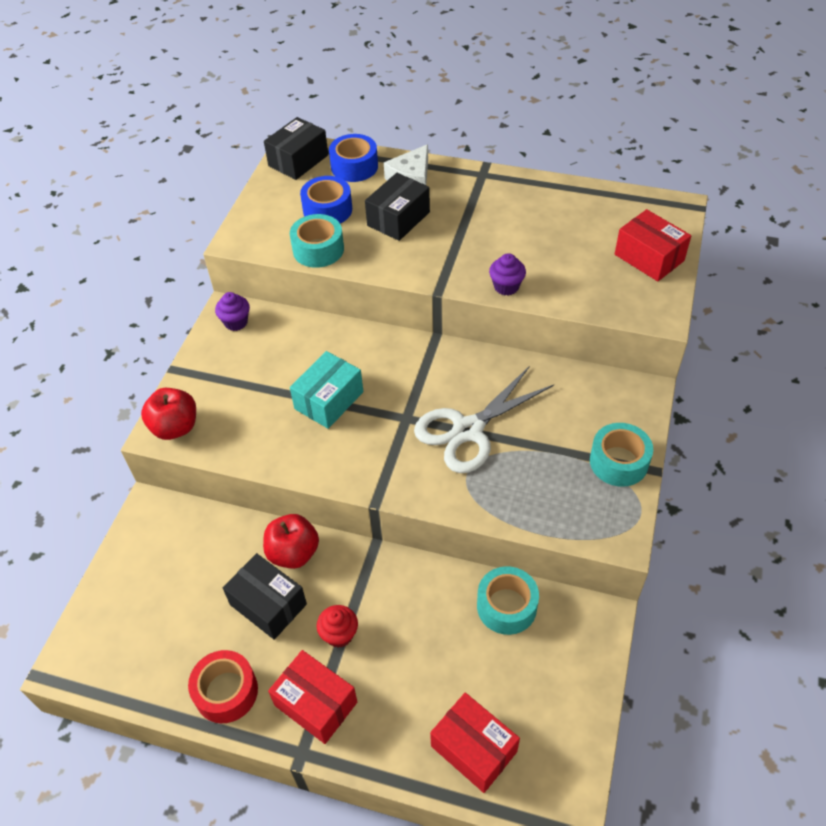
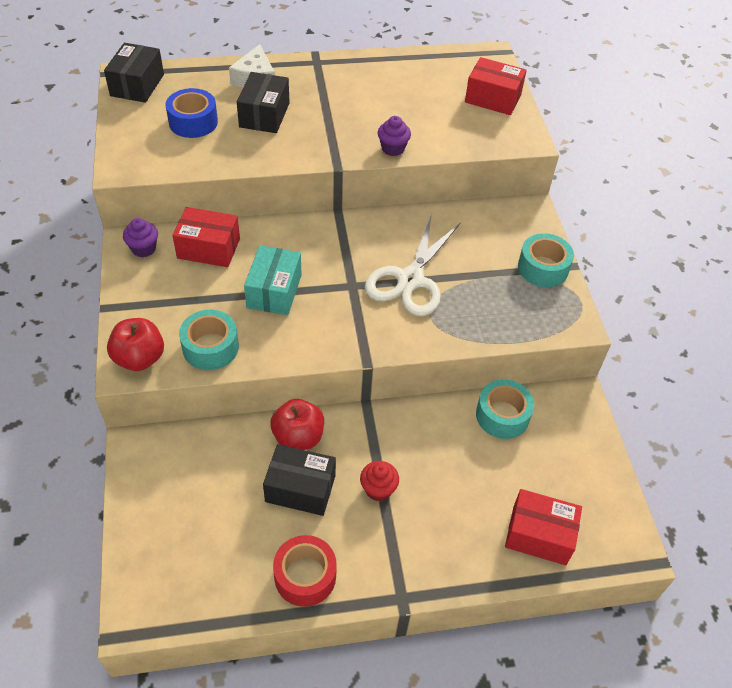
camera: 30 degrees left, 0 degrees up
red box [268,650,357,744] -> red box moved to [172,207,240,267]
turquoise tape [290,214,344,268] -> turquoise tape moved to [179,310,239,370]
blue tape [329,134,378,182] -> none

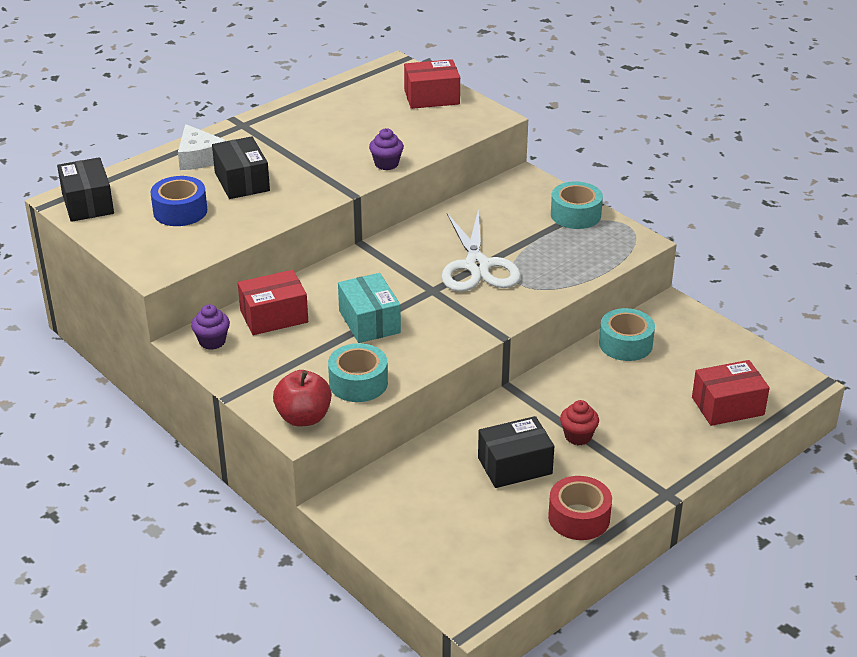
camera: 30 degrees left, 15 degrees down
red apple [270,399,324,450] -> none

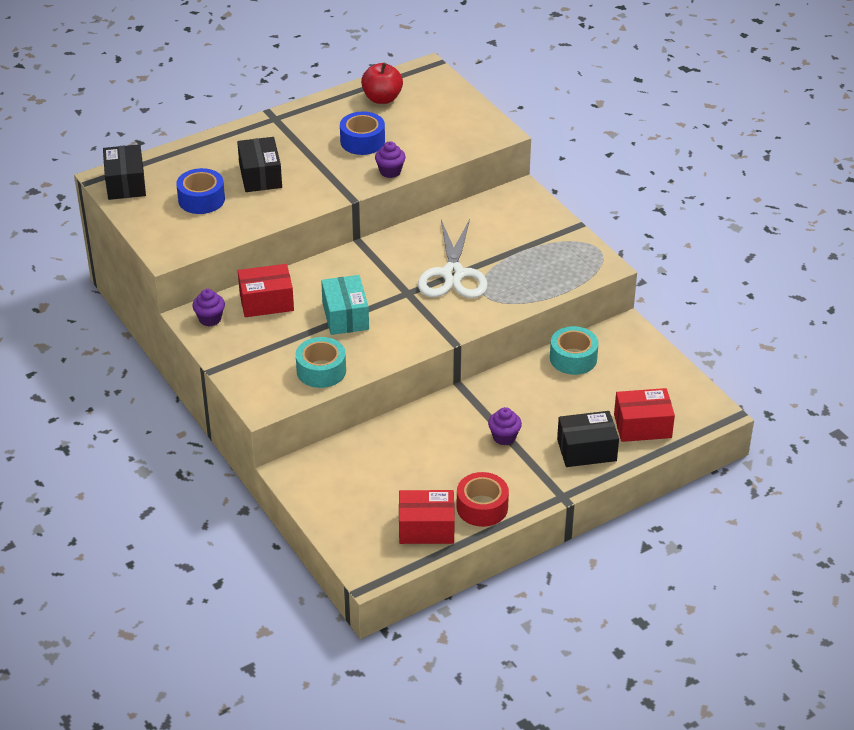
camera: 10 degrees right, 5 degrees up
white cheese [178,124,226,170] -> none
red apple [273,370,331,427] -> red apple moved to [361,63,403,104]
red box [404,59,460,109] -> red box moved to [399,490,455,544]
black box [478,416,554,488] -> black box moved to [557,411,619,467]
turquoise tape [551,181,603,229] -> none
red cupcake [560,400,599,445] -> purple cupcake [488,407,522,445]
none -> blue tape [340,112,385,155]

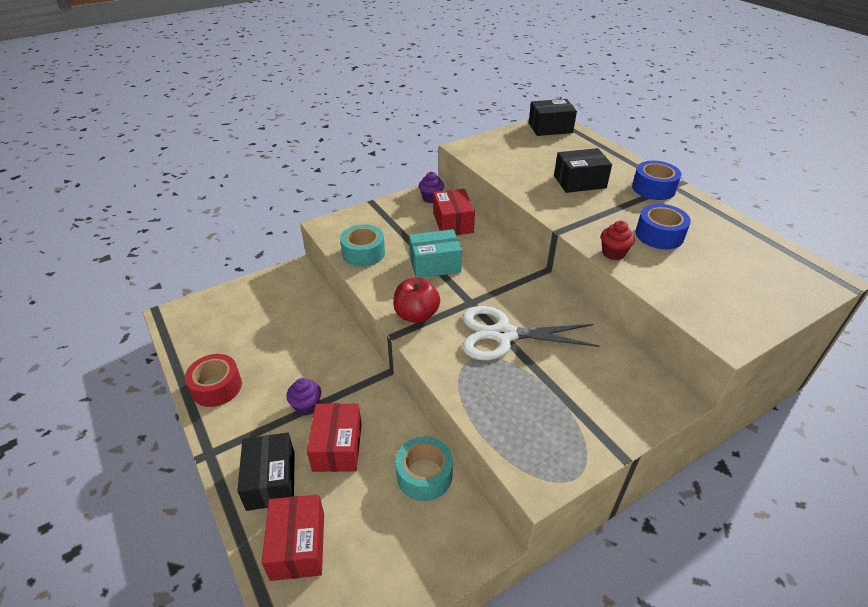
camera: 90 degrees right, 0 degrees up
blue tape [176,168,225,214] -> blue tape moved to [632,161,681,200]
red apple [361,63,403,104] -> red apple moved to [393,277,440,323]
purple cupcake [375,141,406,178] -> red cupcake [601,221,635,260]
red box [399,490,455,544] -> red box moved to [307,403,362,472]

